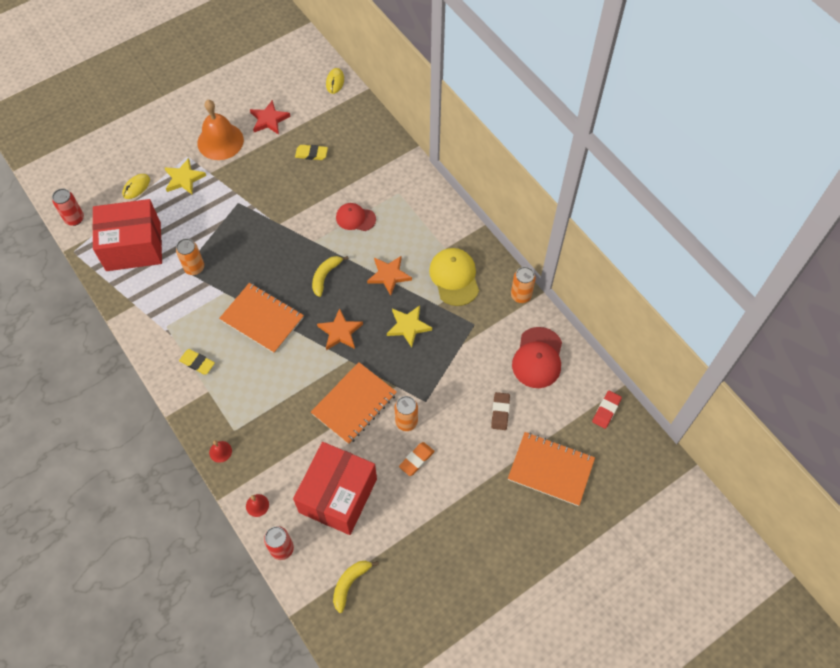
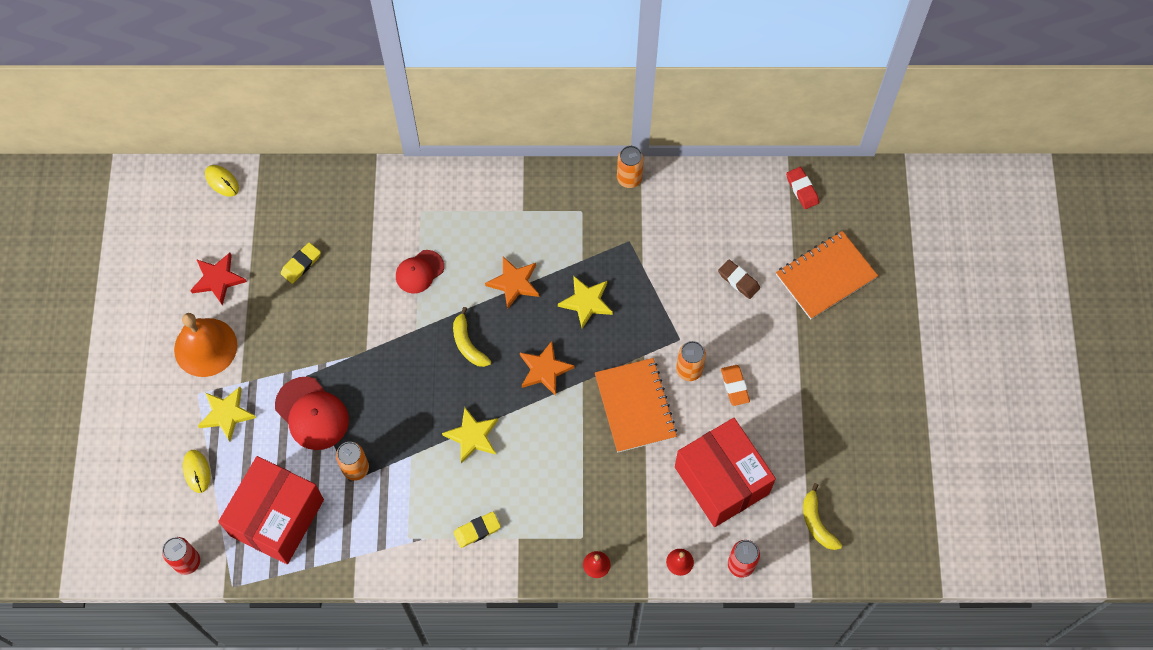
camera: 55 degrees left, 5 degrees up
orange notebook [219,283,304,354] -> yellow star [442,408,498,464]
yellow cap [429,248,479,306] -> none
red cap [512,327,562,388] -> red cap moved to [275,377,349,450]

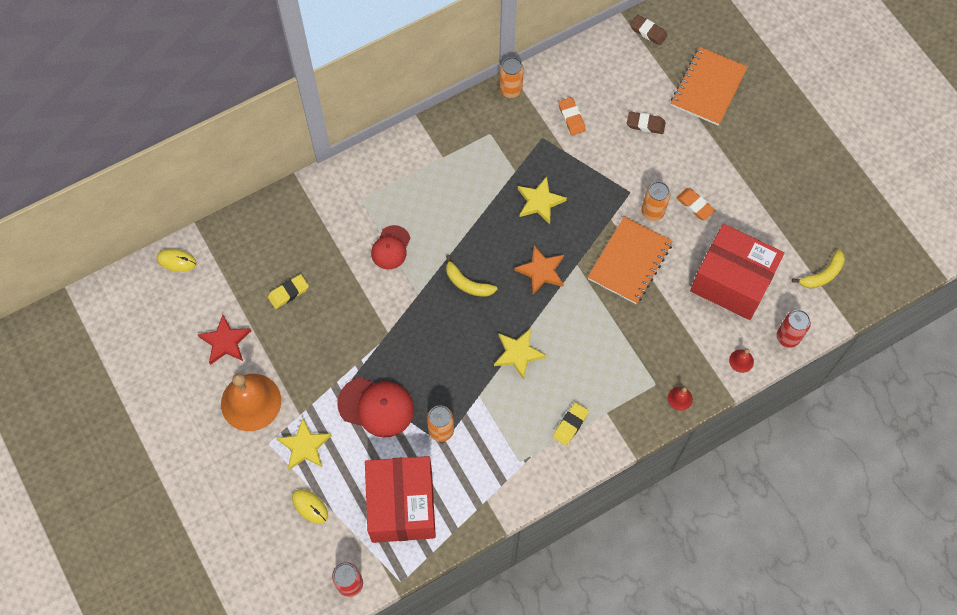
camera: 30 degrees left, 0 degrees up
yellow eraser [281,242,321,284] -> yellow eraser turned 45 degrees clockwise [268,274,309,309]
orange star [485,257,539,309] -> none
orange notebook [595,358,677,452] -> orange notebook turned 75 degrees clockwise [588,216,673,304]
red eraser [786,167,819,209] -> brown eraser [630,15,667,46]
yellow banana [803,483,842,550] -> yellow banana turned 75 degrees counterclockwise [792,249,845,289]
none -> orange eraser [558,97,586,136]

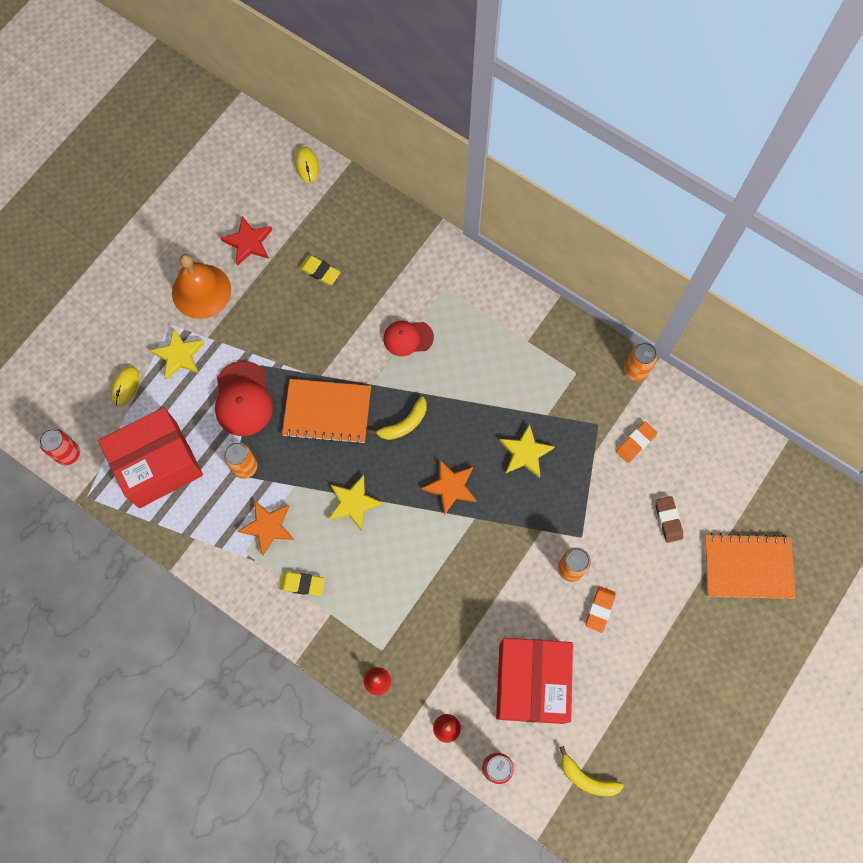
camera: 65 degrees right, 5 degrees up
yellow banana [446,255,497,297] -> yellow banana turned 135 degrees counterclockwise [369,397,427,440]
orange notebook [588,216,673,304] -> orange notebook moved to [282,379,371,444]
brown eraser [630,15,667,46] -> none
none -> orange star [238,500,294,556]

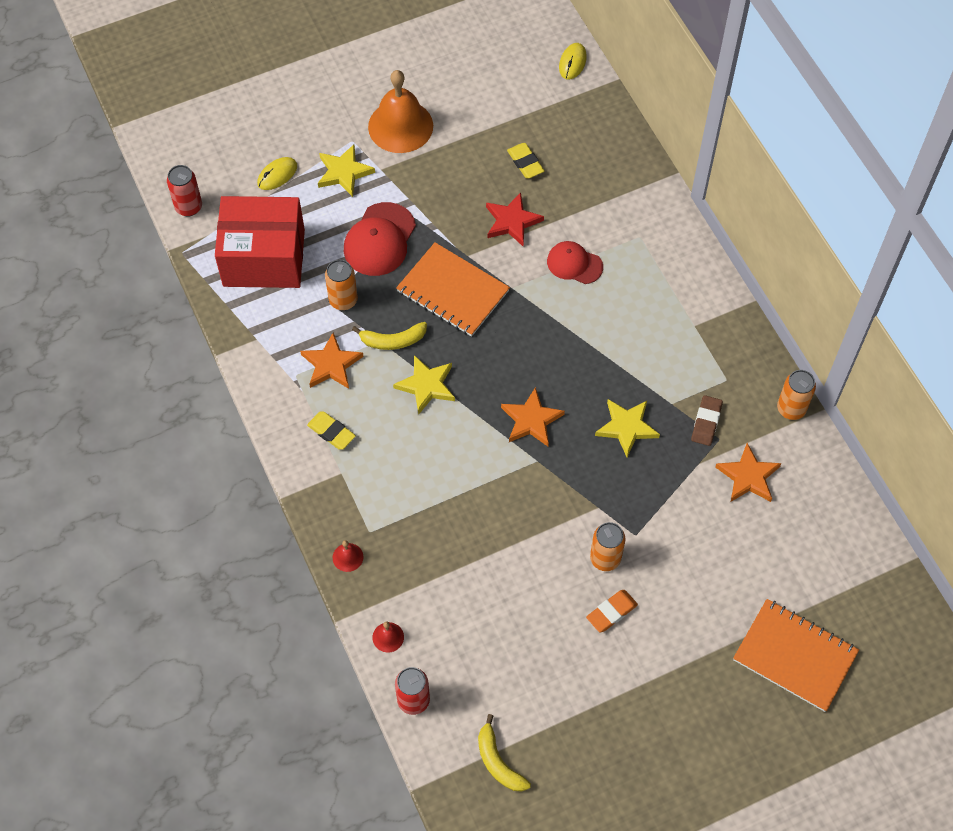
camera: 30 degrees right, 10 degrees down
red star [220,216,272,266] -> red star moved to [486,192,544,247]
yellow banana [369,397,427,440] -> yellow banana moved to [352,322,427,350]
red box [496,638,573,724] -> none
orange eraser [616,422,658,463] -> orange star [715,443,781,502]
brown eraser [655,496,683,543] -> brown eraser moved to [691,395,723,446]

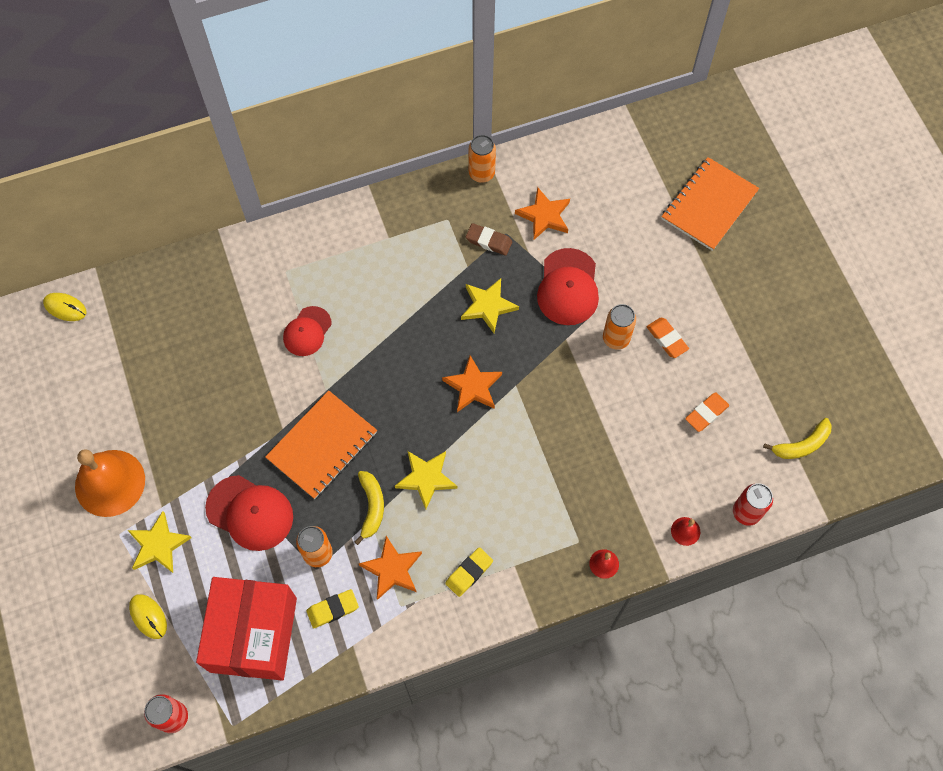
camera: 85 degrees left, 5 degrees up
red star [486,192,544,247] -> none
yellow eraser [507,143,545,178] -> yellow eraser moved to [306,589,359,628]
none -> red cap [537,248,599,325]
none -> orange eraser [685,393,729,432]

